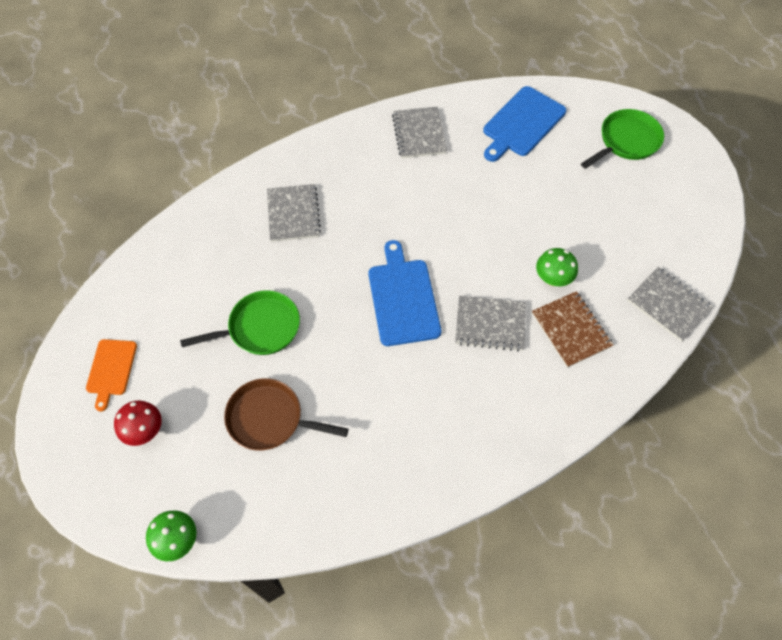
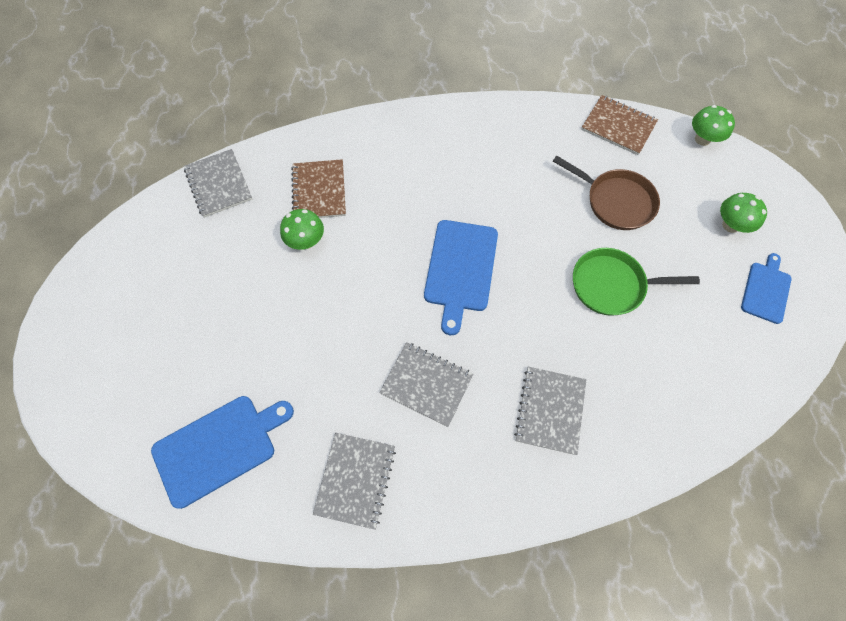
camera: 160 degrees left, 5 degrees up
orange cutting board [86,339,137,412] -> blue cutting board [741,253,792,324]
red mushroom [114,400,162,446] -> green mushroom [720,193,767,233]
grey notebook [455,296,526,351] -> grey notebook moved to [379,342,473,427]
green pan [581,109,664,169] -> none
none -> brown notebook [581,95,658,155]

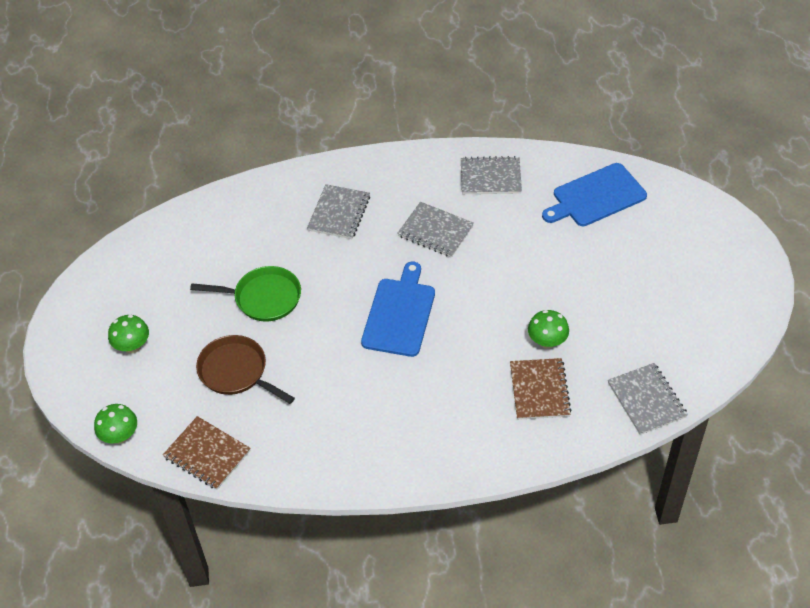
camera: 175 degrees left, 15 degrees down
grey notebook [313,433,396,530] -> grey notebook turned 75 degrees clockwise [461,156,522,194]
blue cutting board [741,253,792,324] -> none

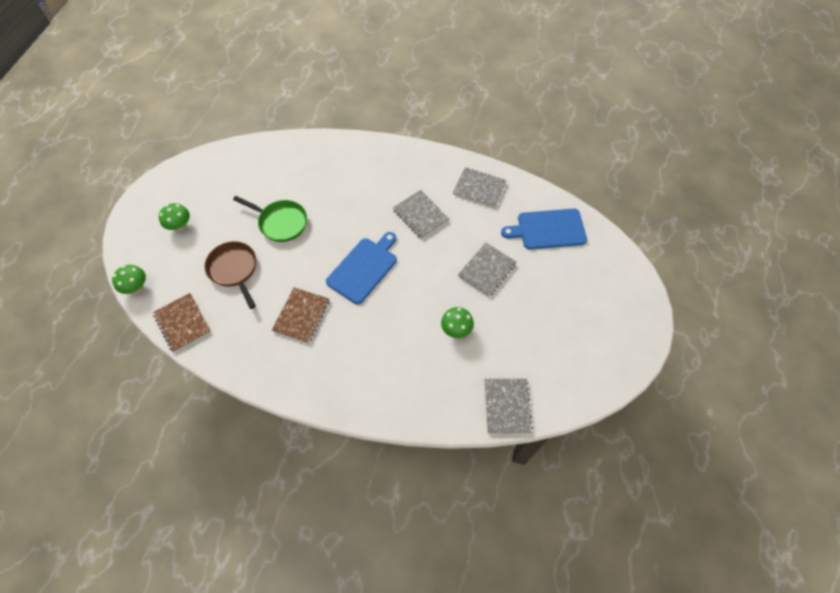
camera: 20 degrees right, 10 degrees up
grey notebook [307,184,370,239] -> grey notebook moved to [458,242,516,297]
brown notebook [510,358,572,420] -> brown notebook moved to [272,287,329,343]

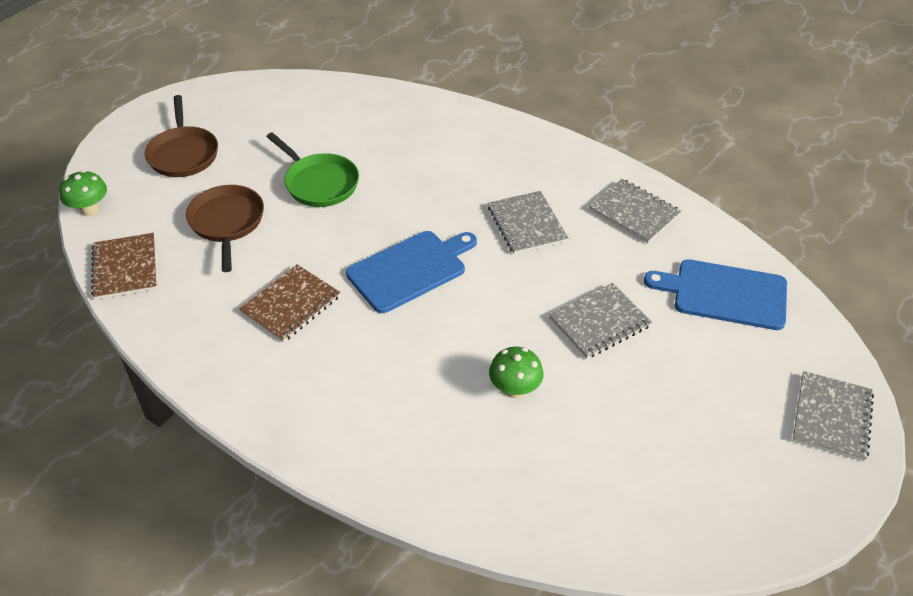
camera: 20 degrees right, 15 degrees down
green mushroom [159,203,190,231] -> brown pan [145,95,218,177]
grey notebook [485,379,533,433] -> grey notebook moved to [793,371,874,461]

